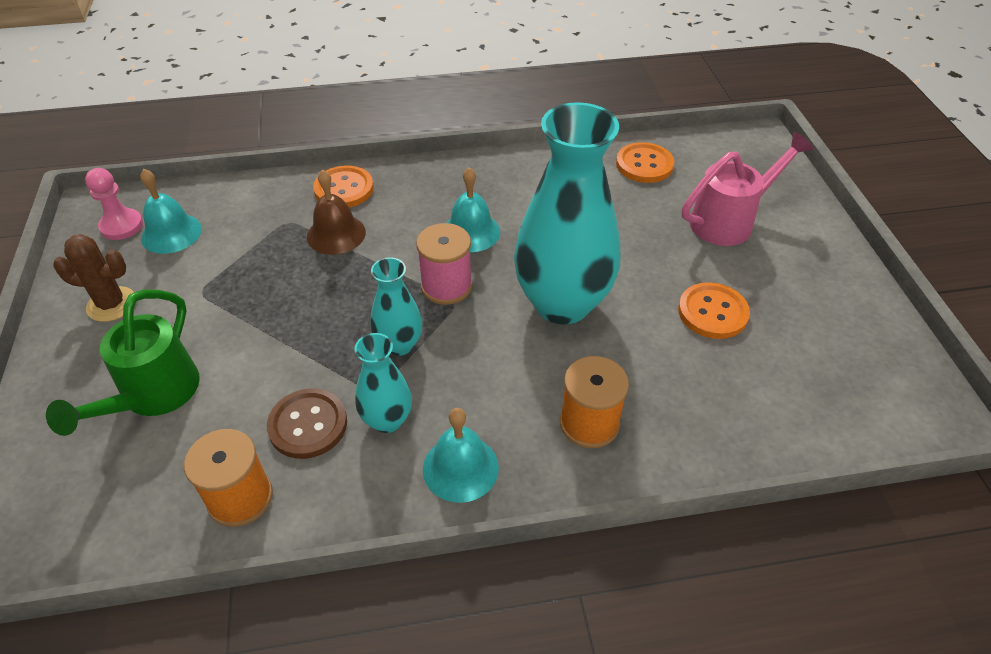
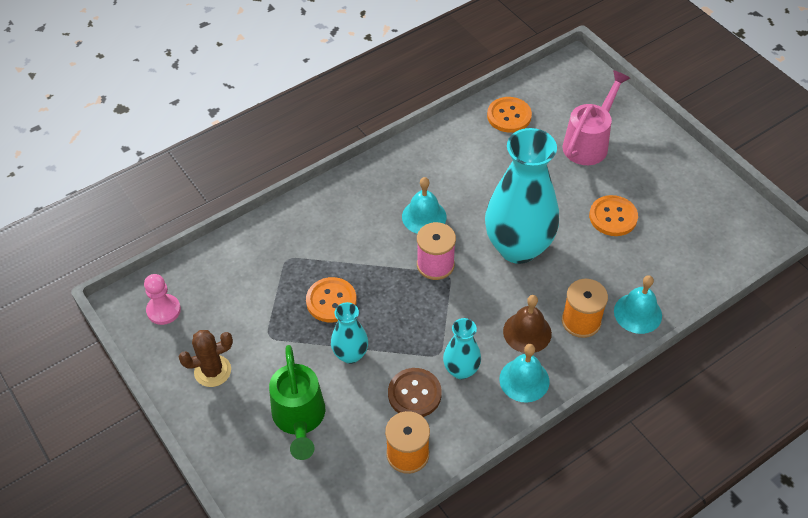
camera: 25 degrees left, 5 degrees up
turquoise bell [140,169,202,254] -> turquoise bell moved to [614,275,662,334]
brown bell [307,170,366,255] -> brown bell moved to [503,295,552,353]
orange button [313,166,374,208] -> orange button moved to [306,277,357,322]
turquoise vase [370,257,423,356] -> turquoise vase moved to [331,302,368,364]

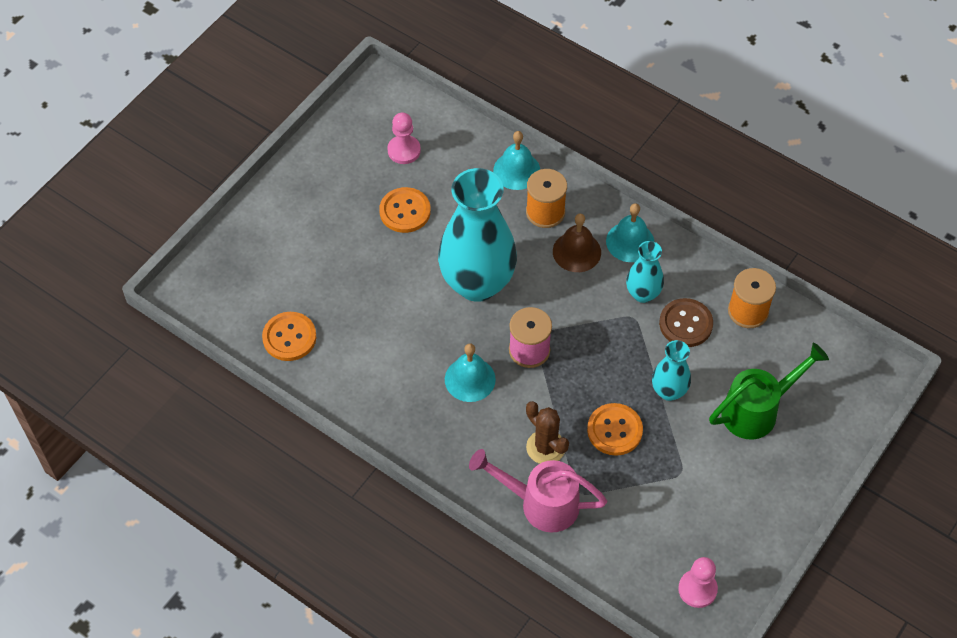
camera: 110 degrees left, 5 degrees up
brown cactus [179,330,233,387] -> brown cactus moved to [526,401,569,464]
pink watering can [563,70,630,165] -> pink watering can moved to [469,449,607,532]
none -> pink pawn [387,113,421,164]

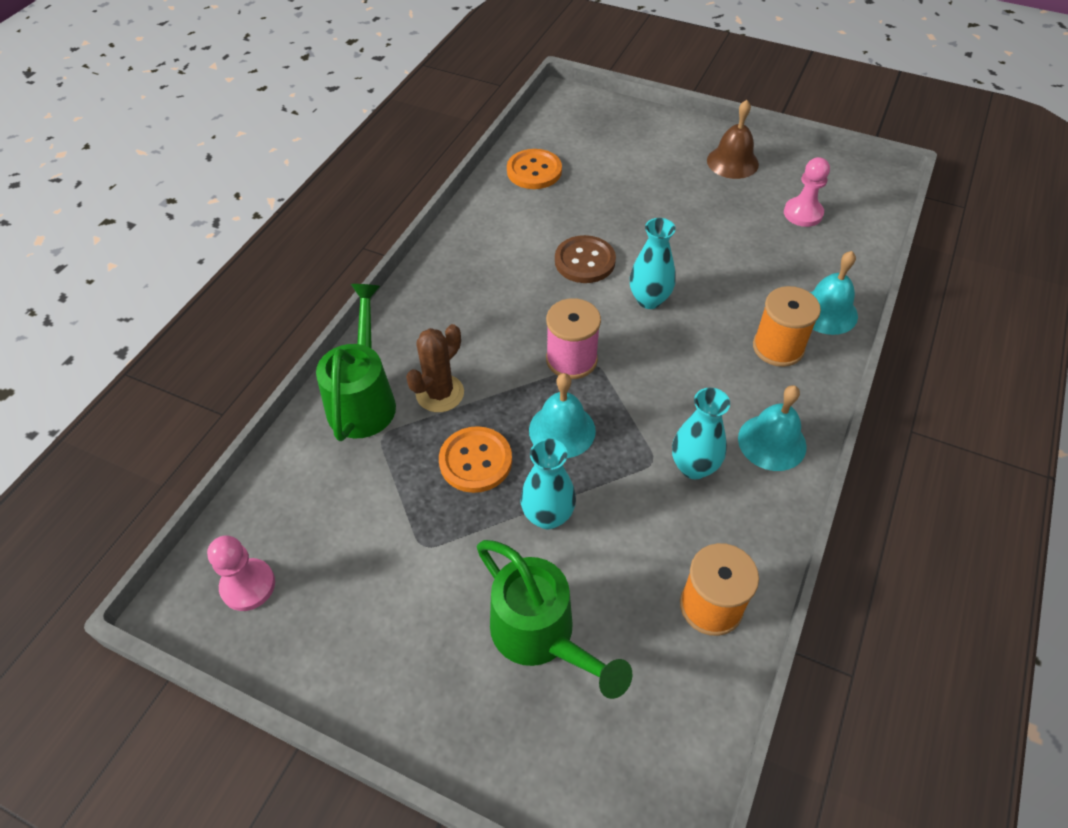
camera: 80 degrees right, 5 degrees down
orange button [379,187,431,233] -> none
turquoise vase [438,168,517,302] -> turquoise vase [630,218,676,309], size x0.48
turquoise bell [445,343,496,402] -> turquoise bell moved to [529,373,596,458]
pink watering can [469,449,607,532] -> green watering can [316,284,396,441]
brown bell [553,213,601,272] -> brown bell moved to [707,100,759,179]
brown button [659,298,713,347] -> brown button moved to [555,235,616,283]

